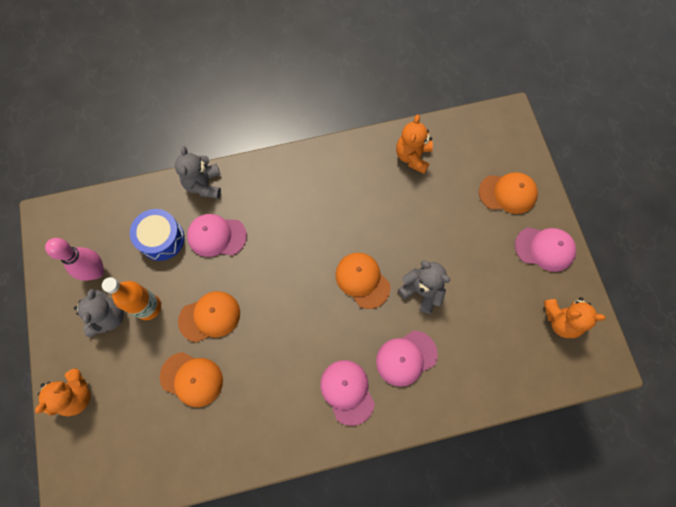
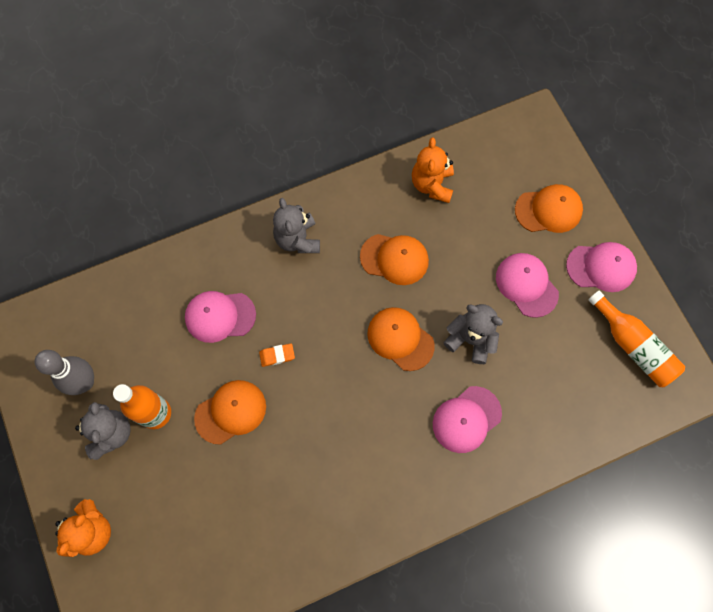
camera: 10 degrees left, 0 degrees up
pink bowling pin [45,238,104,281] -> grey bowling pin [34,350,94,395]
blue drum [130,209,184,261] -> none
orange cap [160,352,223,407] -> orange cap moved to [360,234,429,285]
grey teddy bear [175,146,221,199] -> grey teddy bear moved to [273,198,320,253]
pink cap [320,360,375,426] -> pink cap moved to [496,253,559,318]
orange teddy bear [544,297,606,338] -> orange bottle [588,290,685,387]
none -> orange eraser [259,343,295,367]

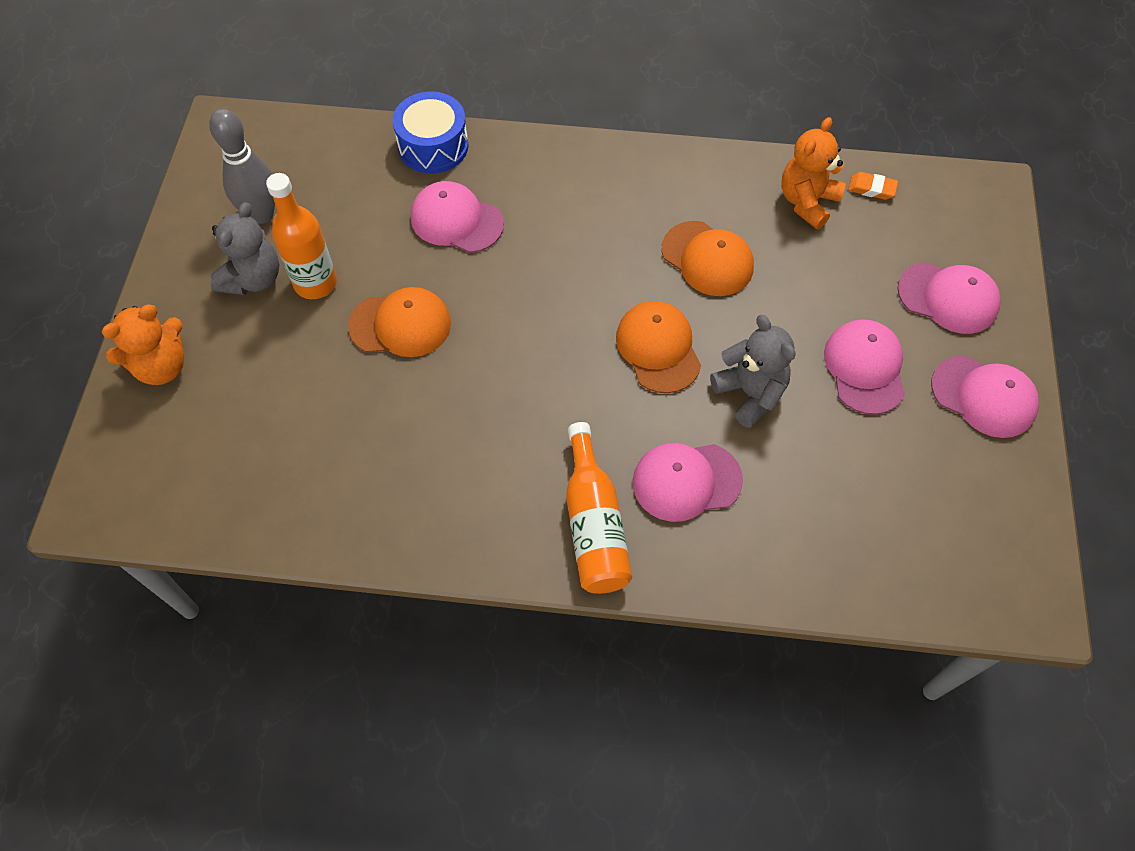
camera: 30 degrees right, 10 degrees down
orange eraser [259,343,295,367] -> orange eraser moved to [848,172,898,200]
grey teddy bear [273,198,320,253] -> none
orange cap [515,184,583,233] -> pink cap [898,262,1001,334]
orange bottle [588,290,685,387] -> orange bottle moved to [566,422,632,594]
none -> blue drum [393,91,469,174]

